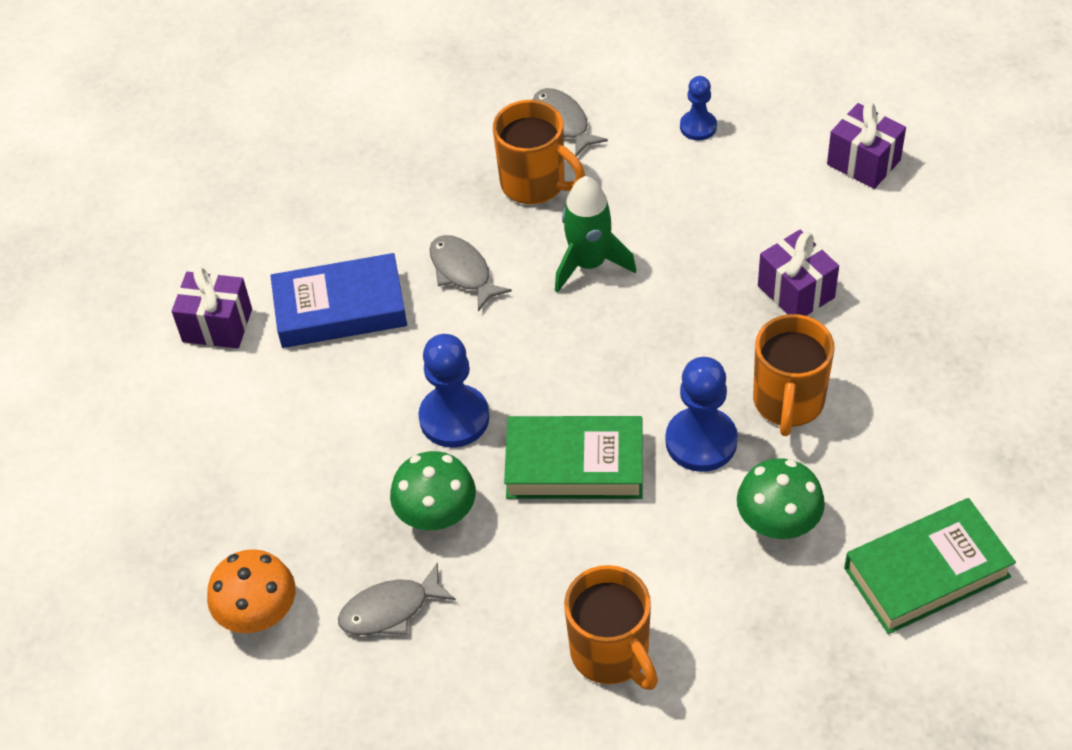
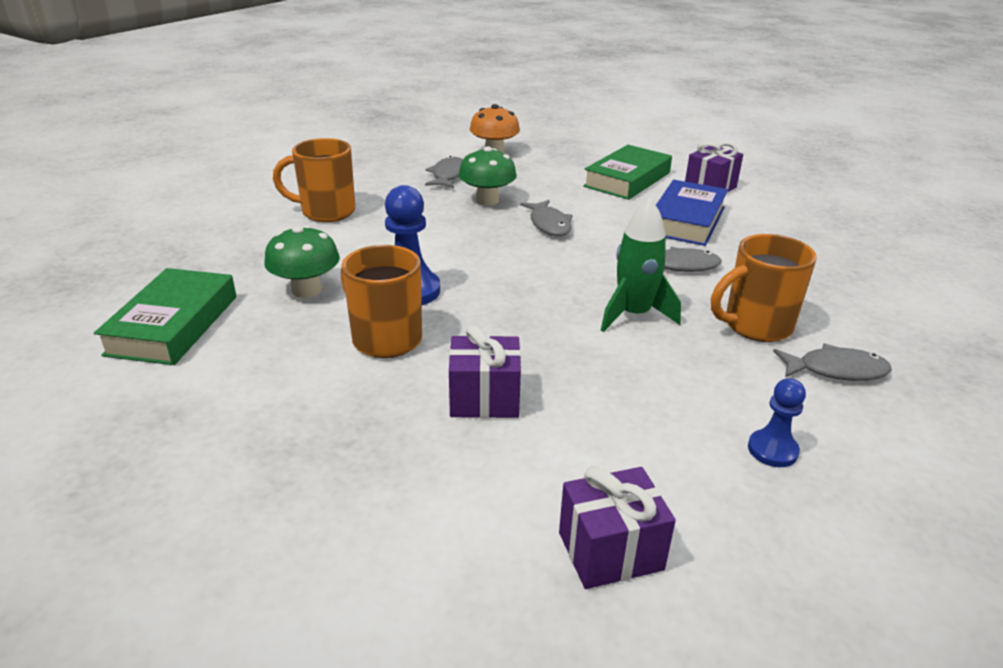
camera: 120 degrees right, 20 degrees down
blue pawn [418,334,490,448] -> grey fish [520,200,573,236]
green book [504,416,643,499] -> green book moved to [583,145,672,200]

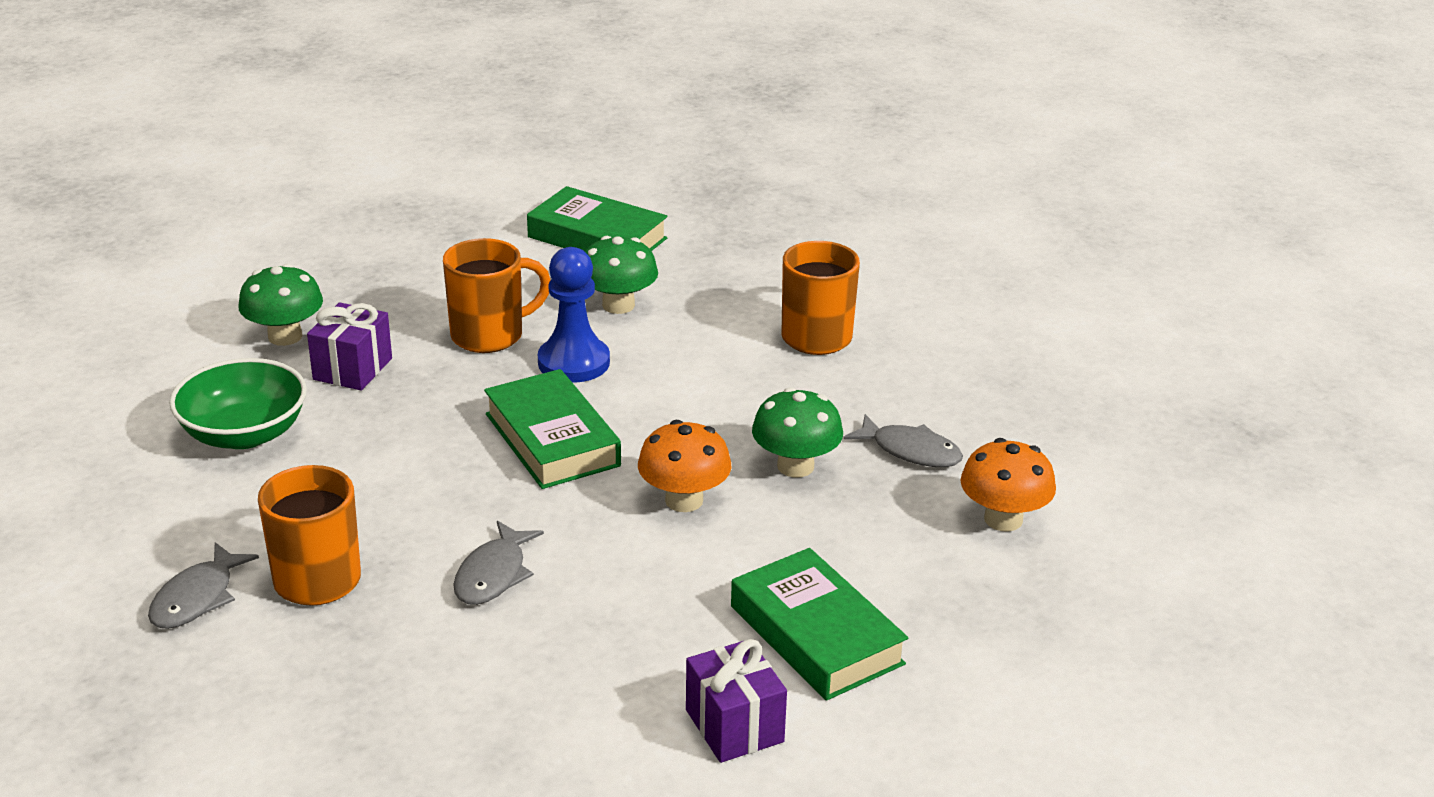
camera: 110 degrees right, 0 degrees up
grey fish [520,200,573,236] -> orange mushroom [638,420,731,512]
purple gift [559,466,676,589] -> none
green rocket [601,198,681,332] -> none
blue book [656,180,728,246] -> none
blue pawn [748,378,806,467] -> none
none -> green bowl [169,358,307,449]
none -> green mushroom [238,264,323,346]
none -> green book [484,369,621,489]

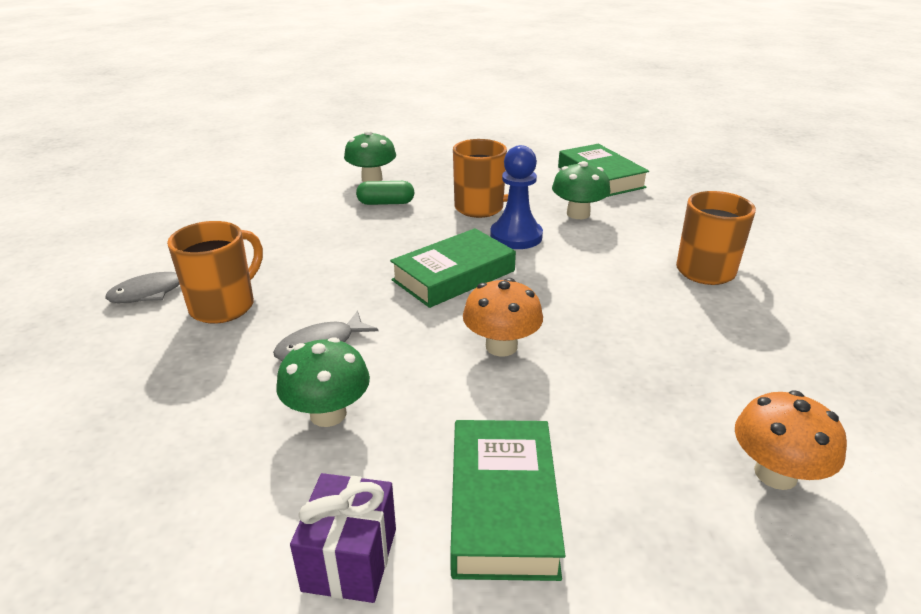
camera: 35 degrees right, 0 degrees up
green bowl [169,358,307,449] -> none
purple gift [307,302,392,390] -> green capsule [356,181,414,205]
green book [484,369,621,489] -> green book turned 45 degrees clockwise [390,228,516,308]
green mushroom [752,387,843,478] -> green mushroom moved to [276,337,370,427]
grey fish [844,414,963,467] -> none

